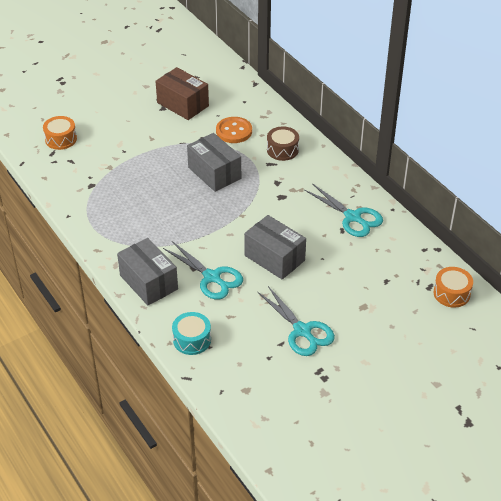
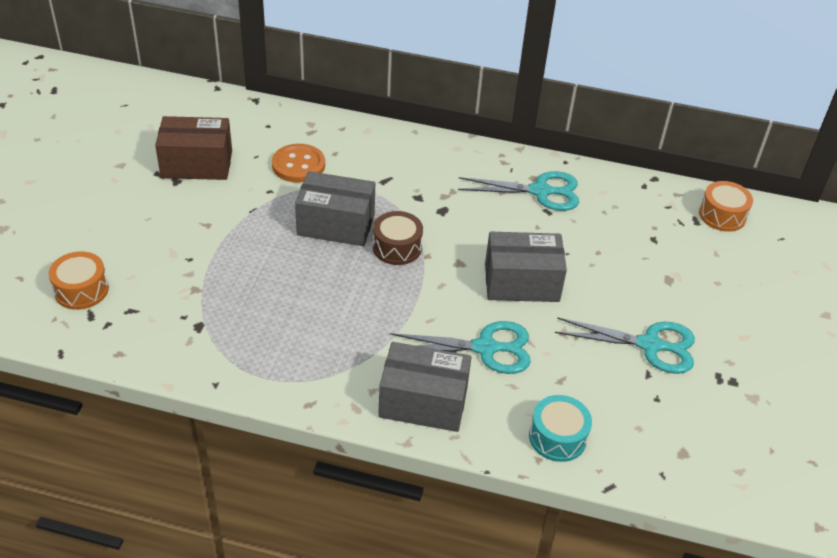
camera: 45 degrees left, 0 degrees up
brown drum [267,127,299,161] -> brown drum moved to [373,211,423,265]

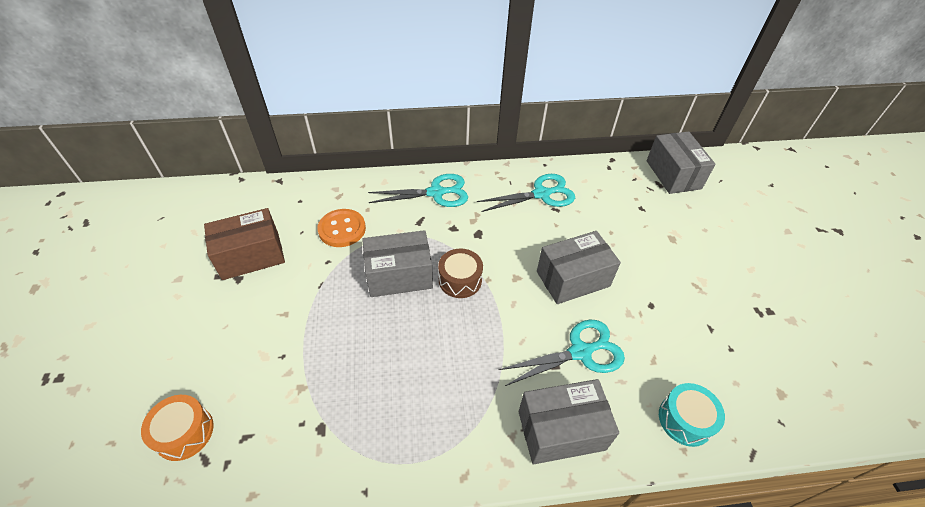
camera: 20 degrees left, 5 degrees up
turquoise scissors [555,317,695,374] -> turquoise scissors moved to [368,174,468,207]
orange drum [699,181,753,232] -> grey box [646,131,715,194]

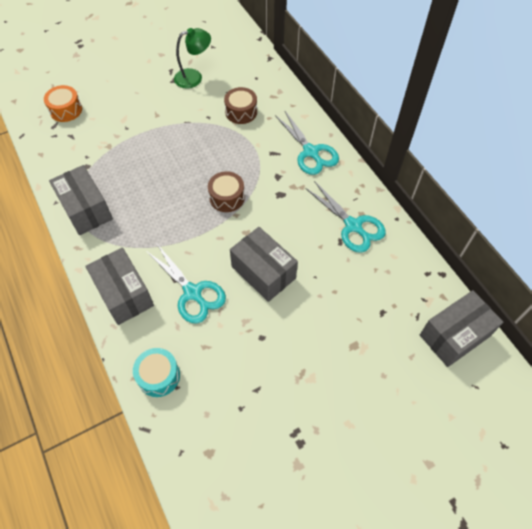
camera: 70 degrees right, 10 degrees up
brown box [204,208,285,280] -> green lamp [174,28,211,89]
orange button [317,209,366,247] -> brown drum [224,87,257,124]
grey box [362,230,433,297] -> grey box moved to [49,165,113,235]

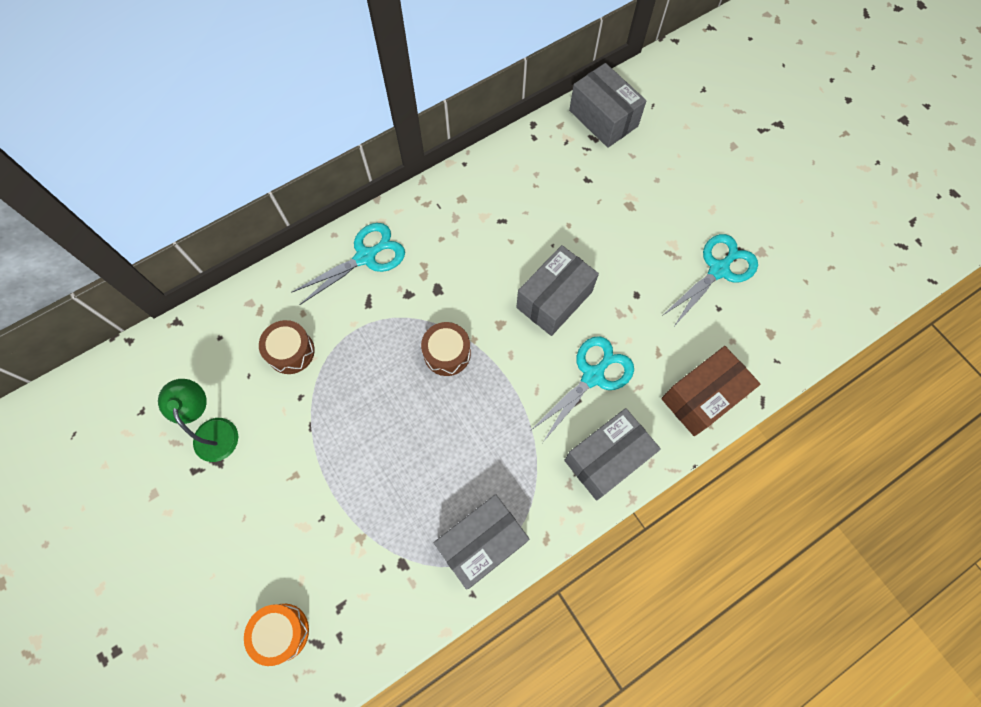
camera: 95 degrees left, 10 degrees up
turquoise drum [133,348,180,397] -> brown box [661,346,760,436]
turquoise scissors [305,181,386,253] -> turquoise scissors moved to [662,234,758,325]

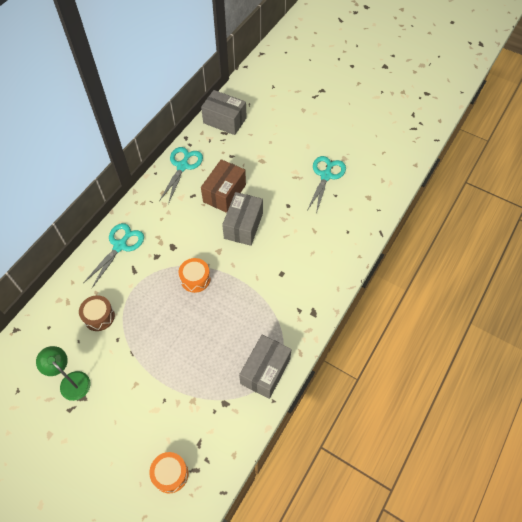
camera: 25 degrees left, 10 degrees down
brown drum [421,322,471,376] -> orange drum [179,258,211,293]
turquoise scissors [530,336,634,442] -> turquoise scissors moved to [159,147,203,204]
grey box [564,408,661,500] -> none
brown box [661,346,760,436] -> brown box moved to [201,159,246,213]

